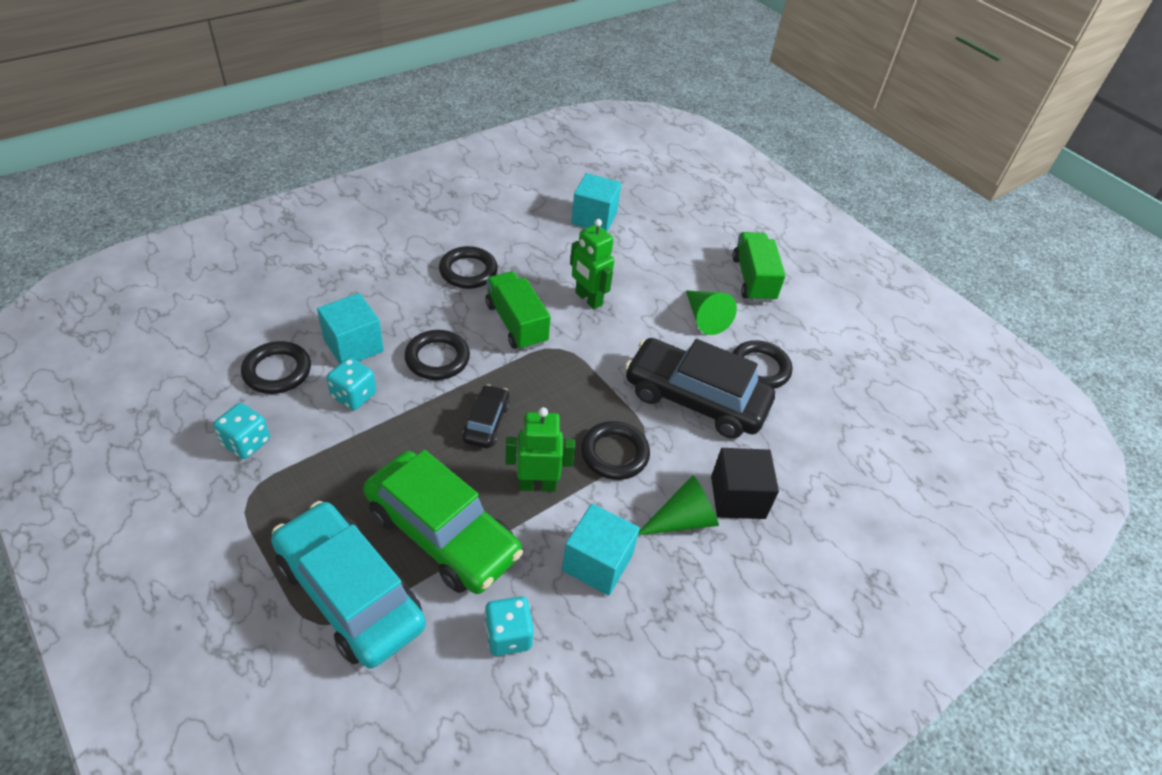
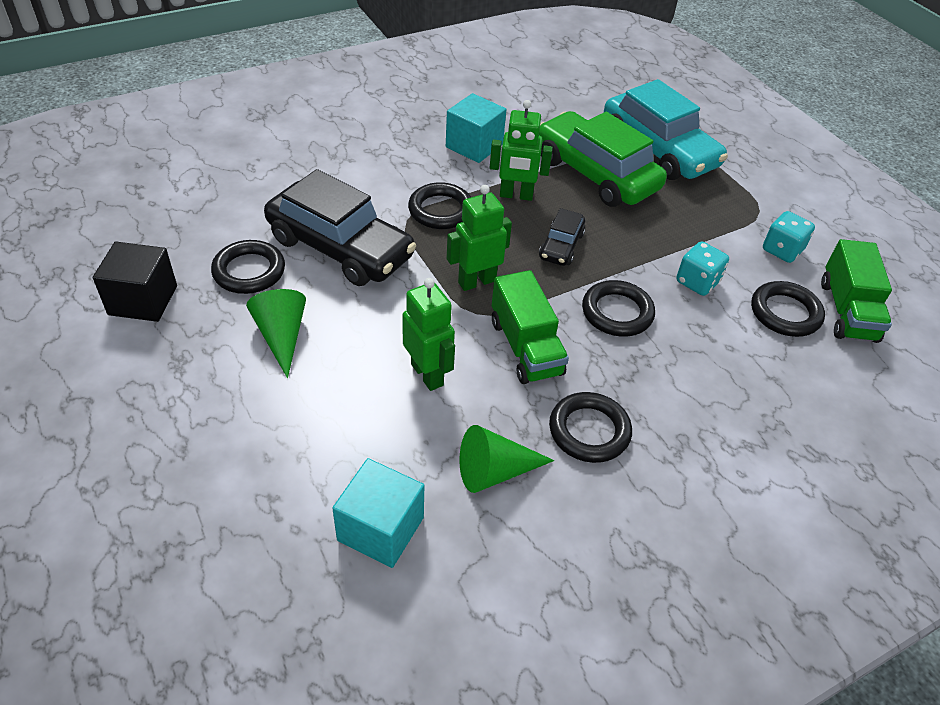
camera: 170 degrees left, 0 degrees up
turquoise cube [317,293,384,364] -> none
turquoise dice [485,596,534,656] -> none
green cone [638,475,719,535] -> green cone moved to [459,425,554,493]
black cube [711,448,779,519] -> black cube moved to [93,242,177,322]
green truck [733,232,786,302] -> green truck moved to [821,239,892,343]
none -> green robot [447,185,512,291]

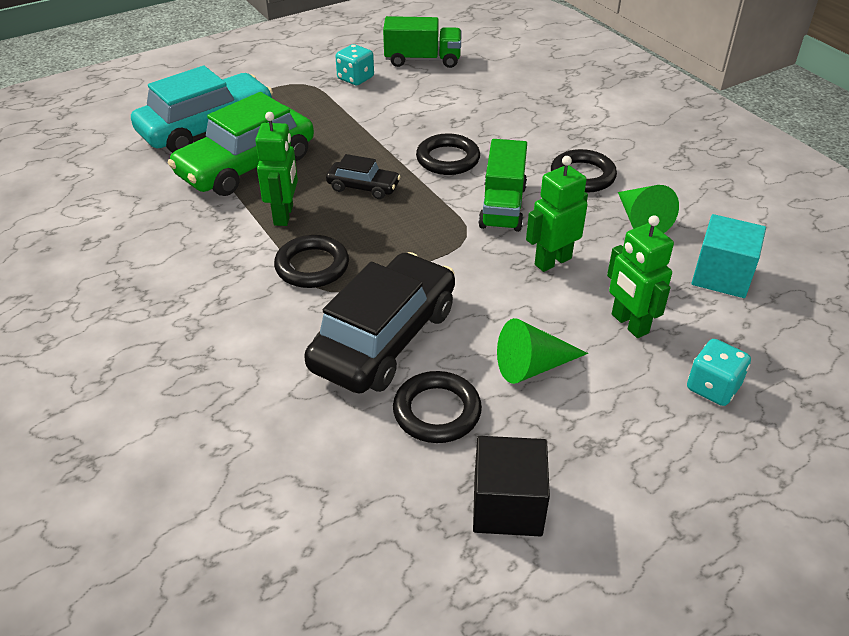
camera: 90 degrees left, 5 degrees down
turquoise cube [446,93,506,163] -> none
green robot [447,185,512,291] -> green robot moved to [607,215,674,338]
green truck [492,270,569,384] -> green truck turned 120 degrees clockwise [478,139,527,232]
turquoise dice [676,241,729,296] -> turquoise dice moved to [687,339,751,406]
black ring [751,281,825,337] -> none

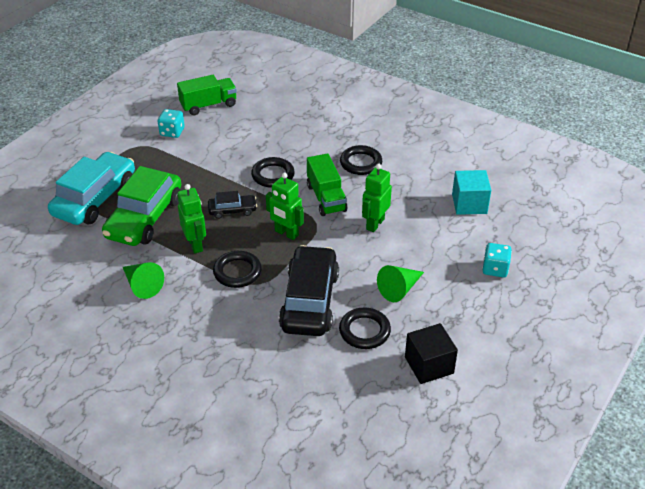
camera: 25 degrees left, 0 degrees up
green robot [607,215,674,338] -> green robot moved to [266,173,304,240]
green cone [618,185,679,233] -> green cone moved to [123,262,164,299]

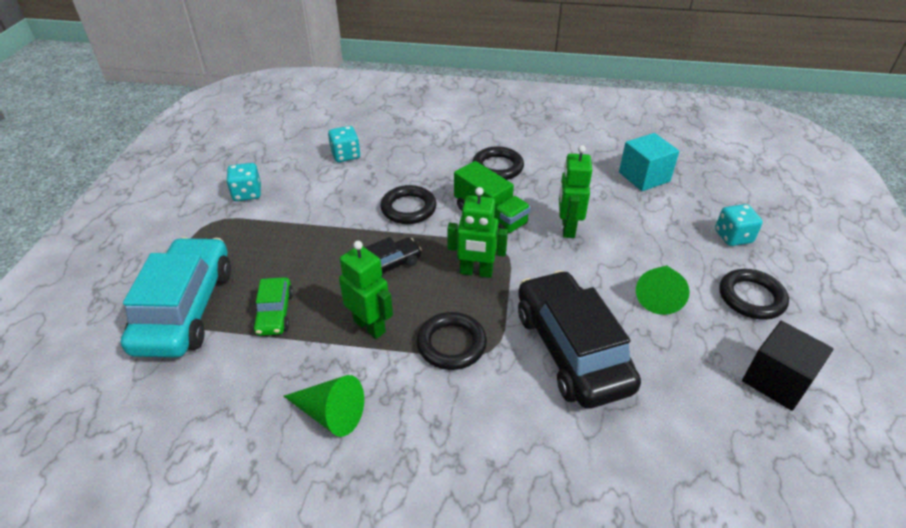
camera: 25 degrees left, 0 degrees up
green car [102,166,181,246] -> green car [253,277,294,336], size x0.48
green truck [177,75,237,115] -> none
black ring [339,307,391,349] -> black ring moved to [719,269,789,320]
none -> turquoise dice [328,126,360,162]

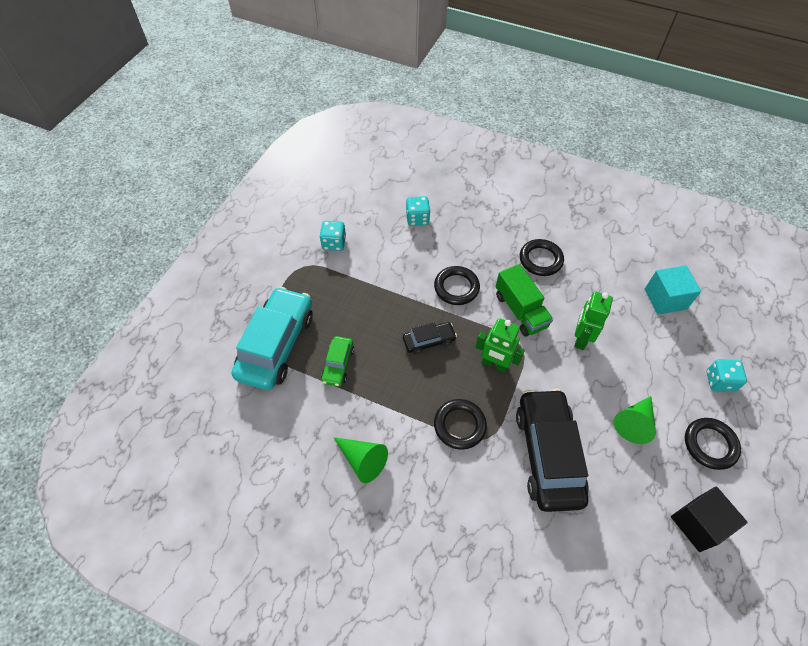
camera: 15 degrees right, 15 degrees up
green robot [339,241,393,339] -> none

